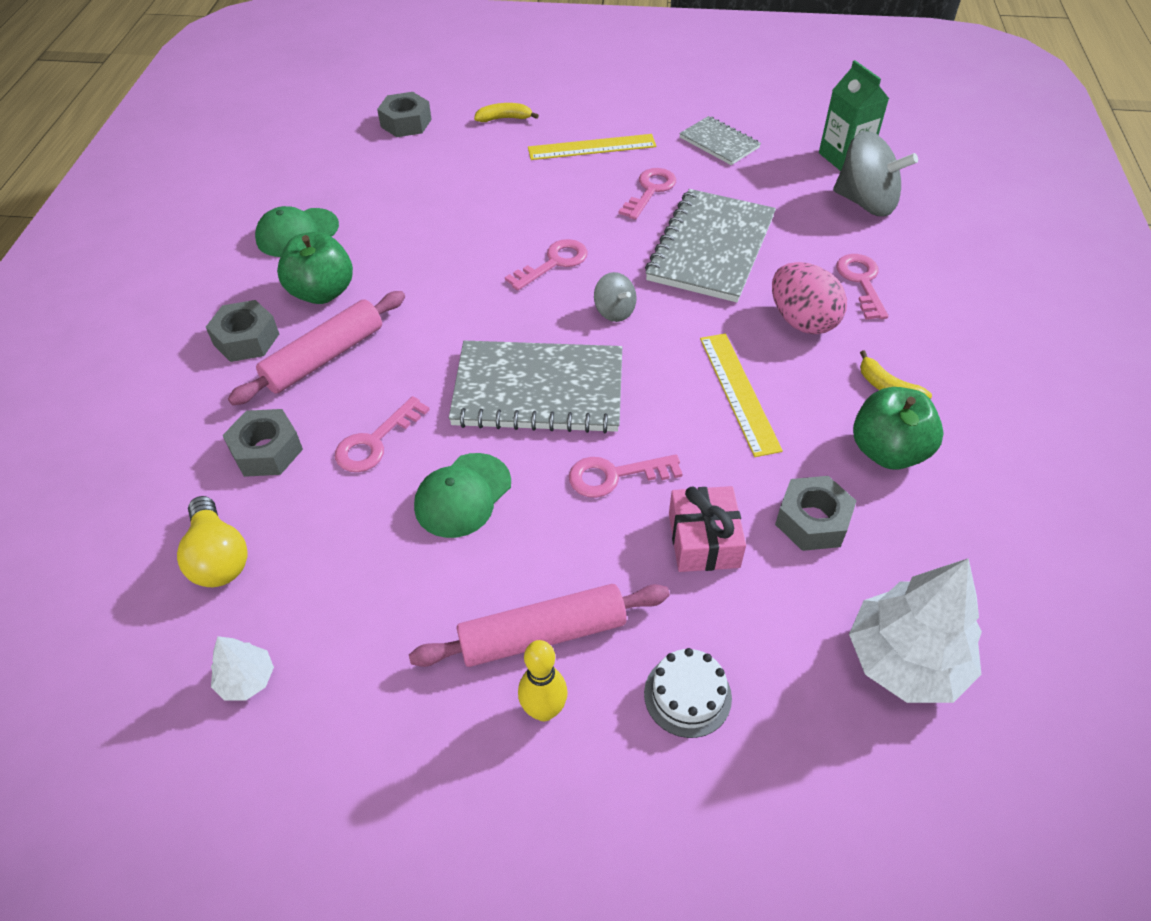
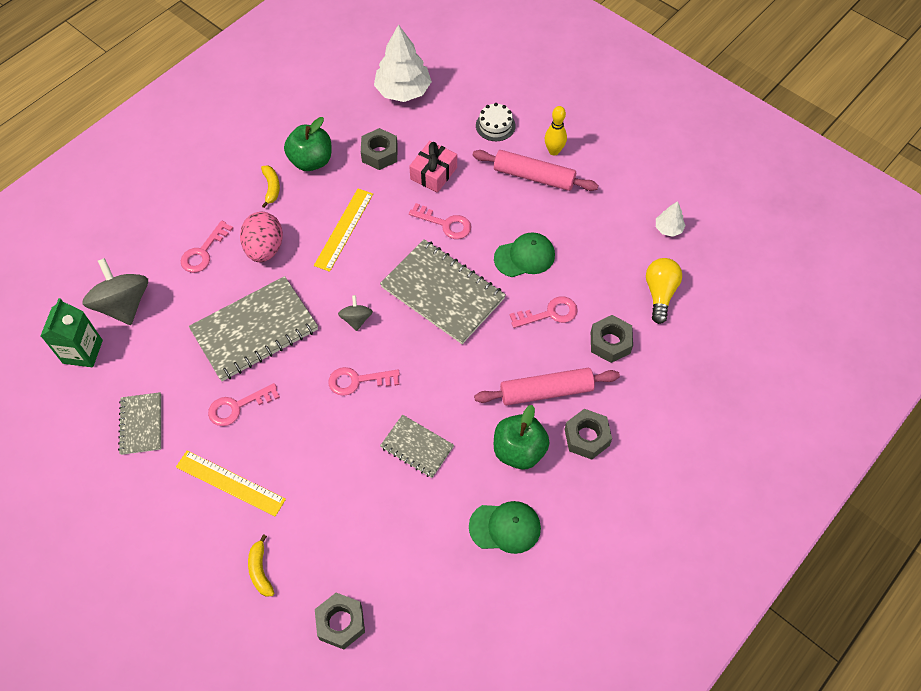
camera: 145 degrees left, 10 degrees up
yellow banana [474,103,539,122] -> yellow banana turned 45 degrees clockwise [248,534,274,597]
none -> grey notebook [380,415,454,478]

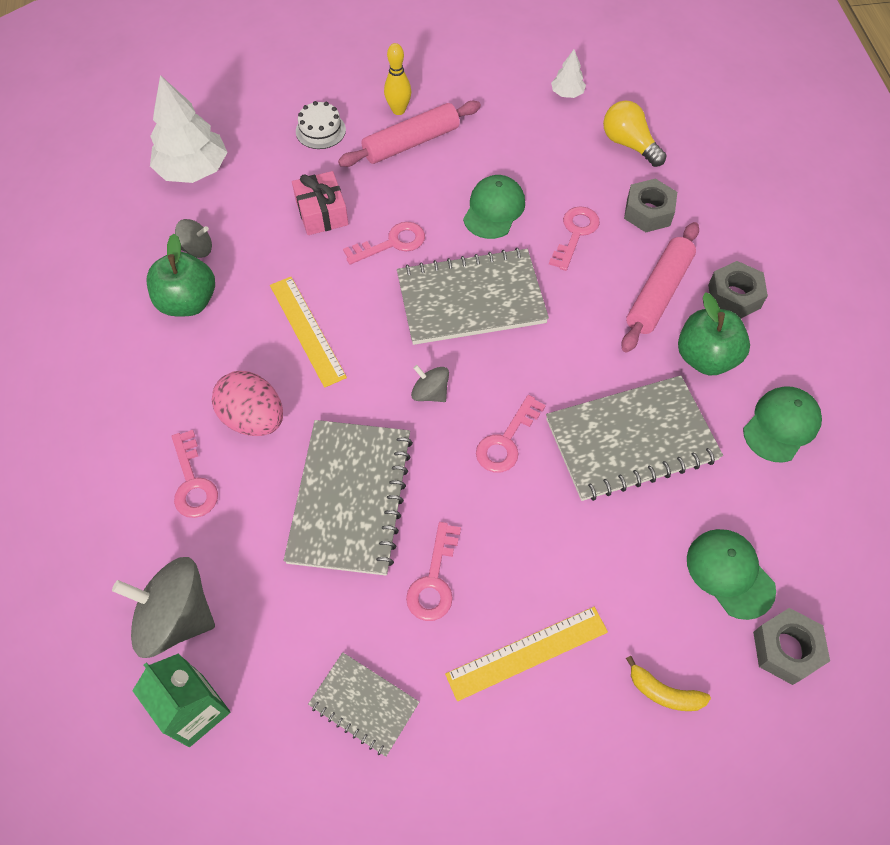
camera: 50 degrees left, 0 degrees up
yellow banana [261,165,280,208] -> none
grey nut [361,128,398,170] -> none
grey notebook [380,415,454,478] -> grey notebook [546,375,723,501], size x1.85
none -> grey spinning top [175,219,212,258]
none -> green cap [687,529,776,620]

